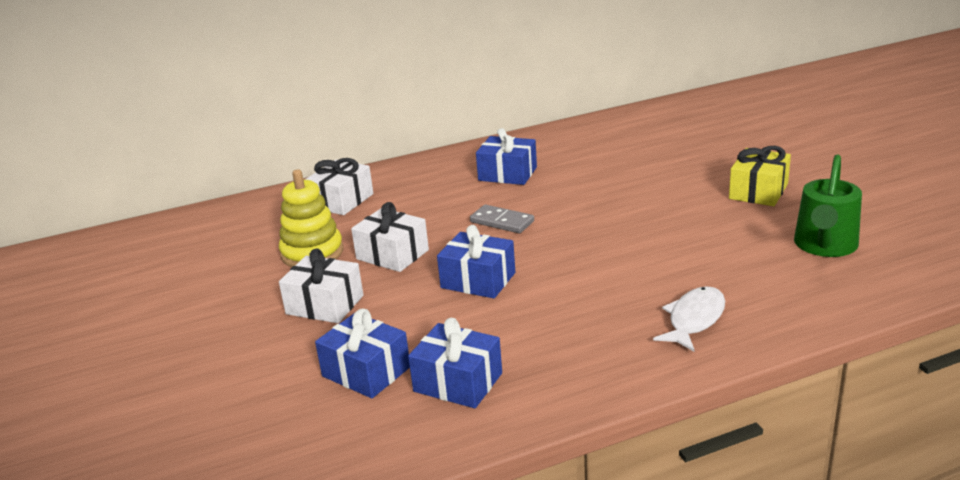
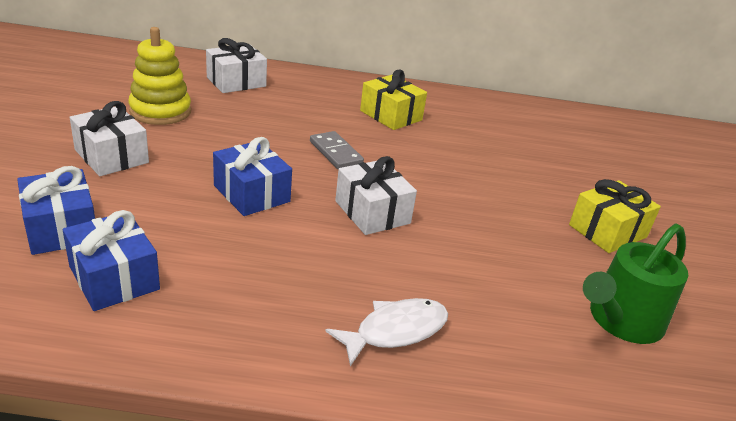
camera: 20 degrees right, 5 degrees up
white gift [351,202,429,272] -> white gift moved to [335,156,417,235]
blue gift [476,128,537,185] -> yellow gift [360,70,427,130]

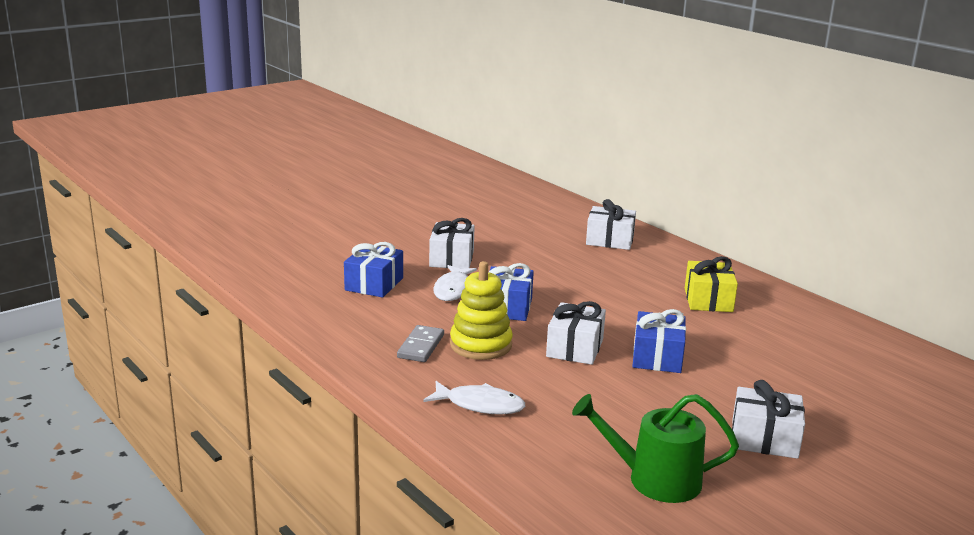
camera: 50 degrees right, 10 degrees down
blue gift [63,210,160,311] -> blue gift moved to [632,309,686,373]
yellow stacking toy [128,27,191,125] -> yellow stacking toy moved to [450,261,513,360]
grey domino [310,131,364,169] -> grey domino moved to [397,325,444,362]
yellow gift [569,179,661,253] -> white gift [732,380,805,459]
none -> white fish [433,265,477,301]

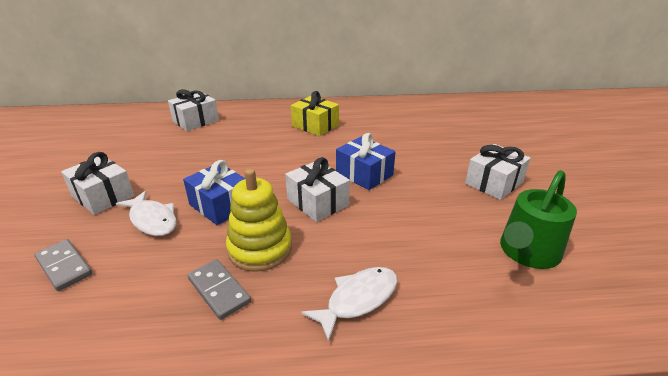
camera: 55 degrees left, 10 degrees up
blue gift [344,242,403,298] -> grey domino [34,239,92,291]

